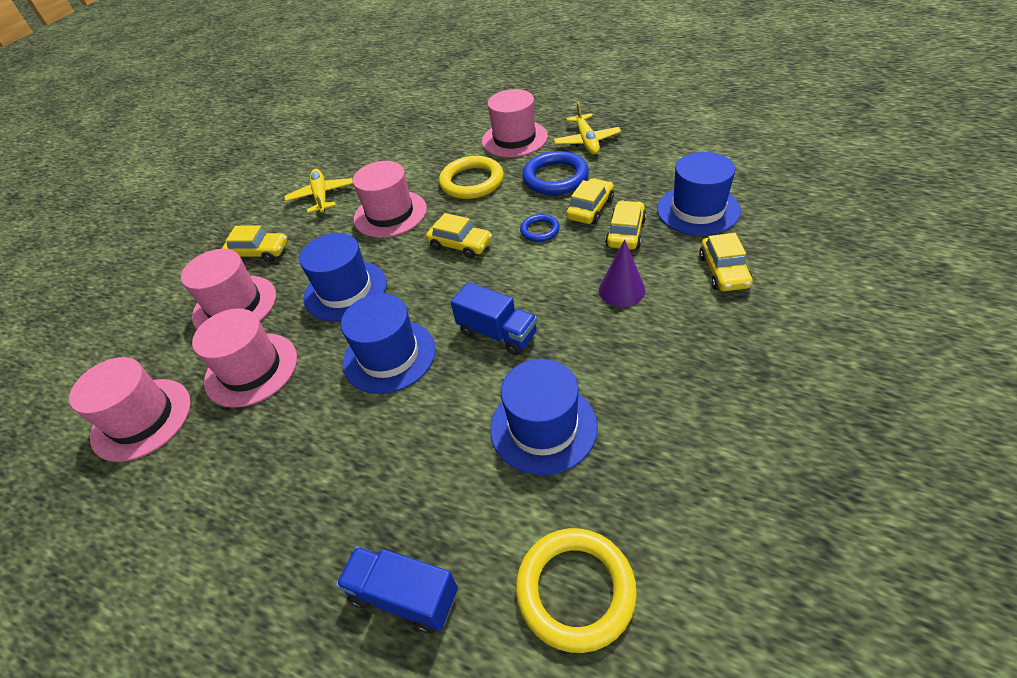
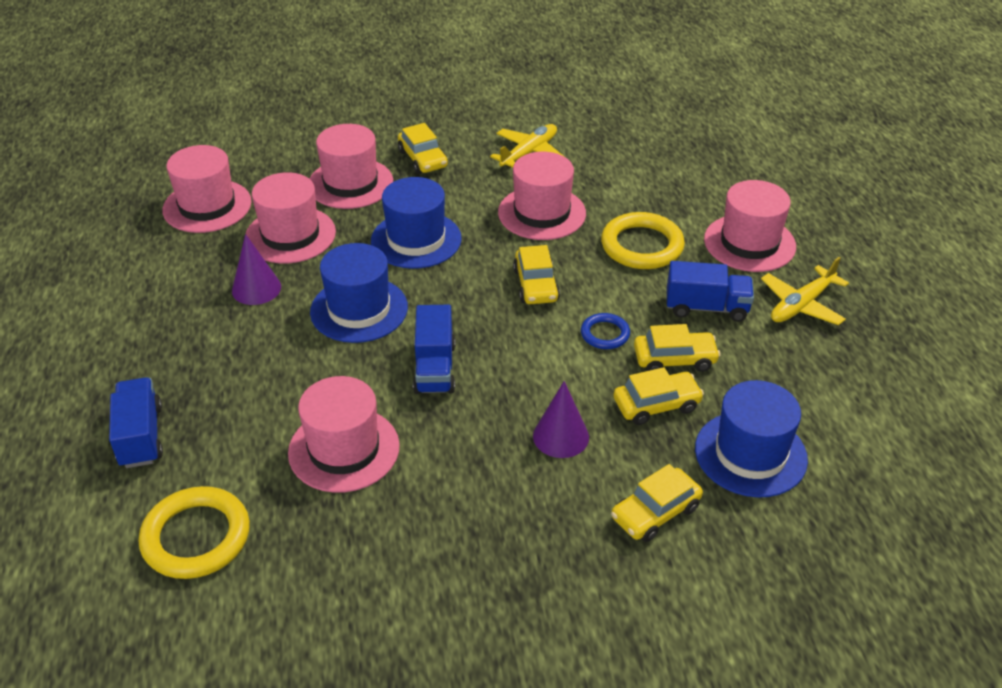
camera: 50 degrees right, 5 degrees down
blue hat [490,359,598,475] -> pink hat [288,376,400,493]
blue ring [522,151,589,195] -> blue truck [667,261,754,322]
none -> purple cone [232,234,281,305]

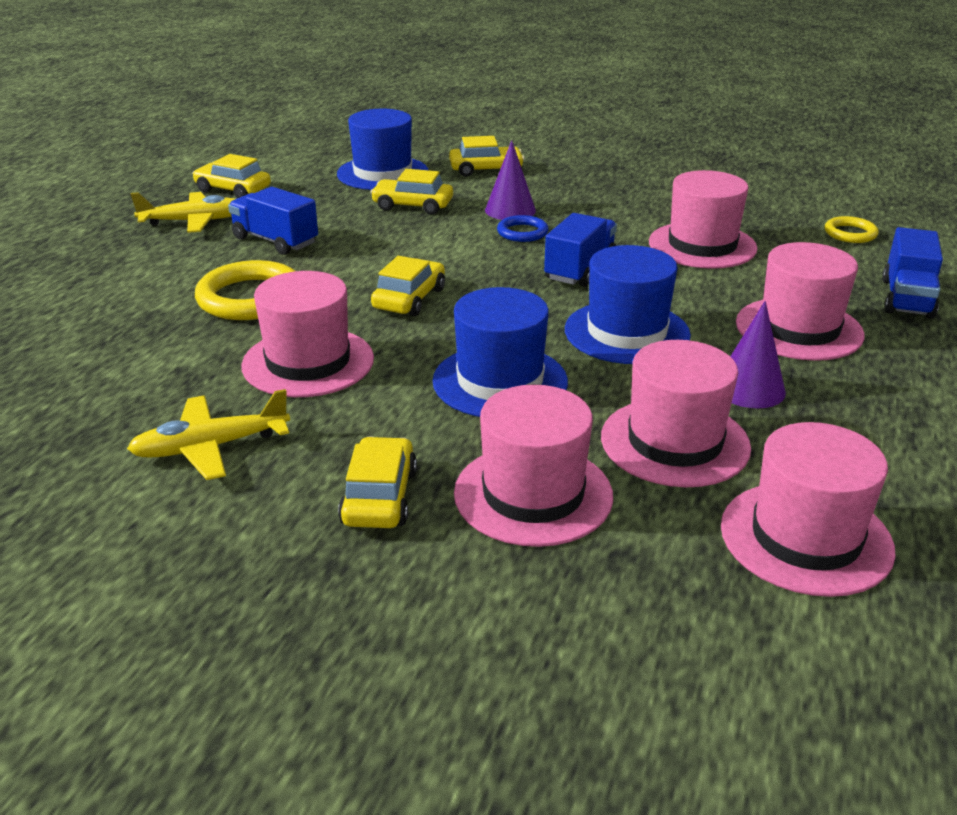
camera: 150 degrees left, 10 degrees down
yellow ring [138,486,250,579] -> yellow ring [824,216,879,243], size x0.55
blue ring [581,313,630,349] -> blue ring moved to [497,215,549,242]
yellow car [634,324,720,372] -> yellow car moved to [192,154,271,198]
pink hat [704,180,796,272] -> pink hat moved to [736,242,864,361]

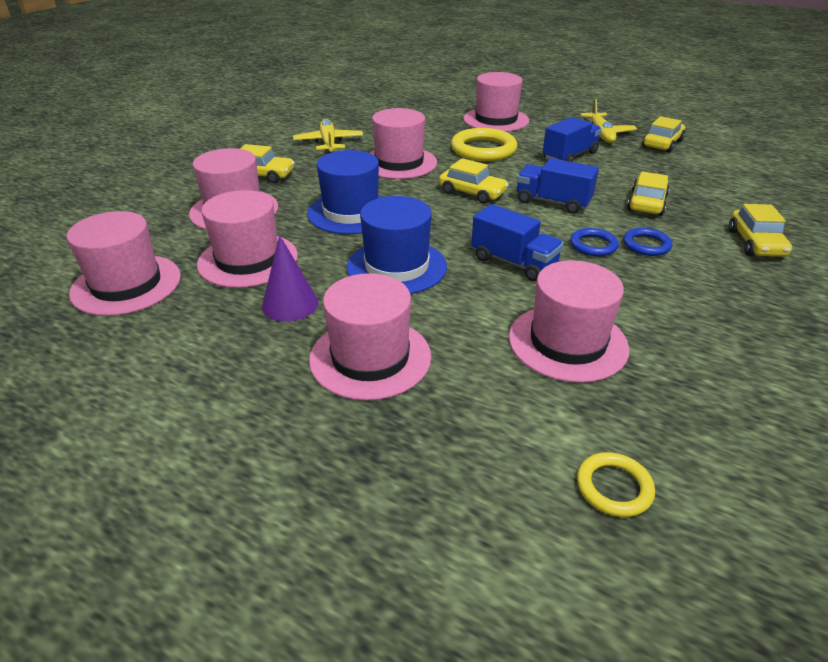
camera: 100 degrees right, 5 degrees up
blue hat [337,109,428,190] -> none
purple cone [485,140,536,220] -> blue ring [623,228,672,256]
blue truck [882,227,943,319] -> blue truck moved to [517,158,599,214]
none -> pink hat [463,72,529,132]

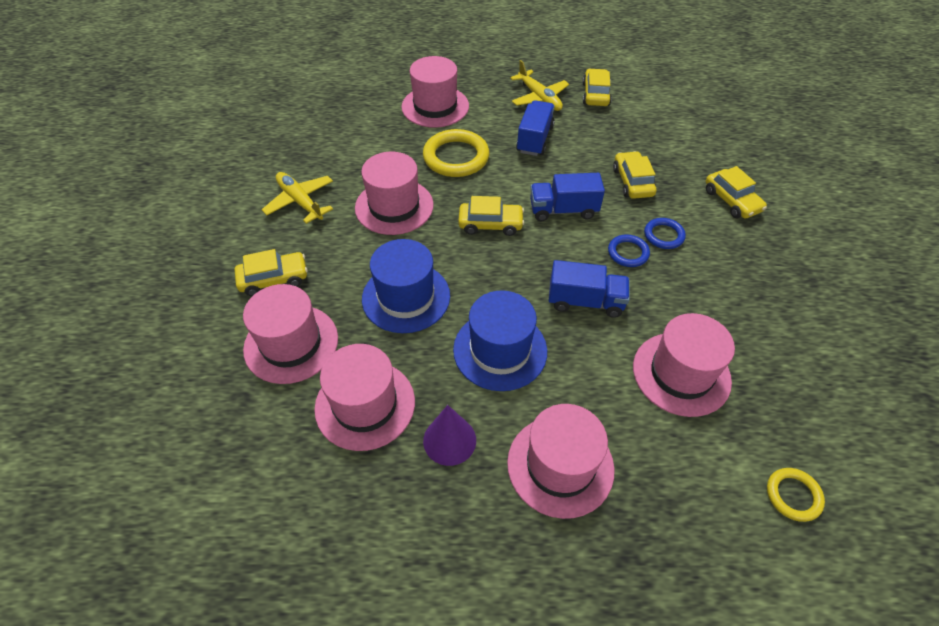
camera: 30 degrees left, 15 degrees up
pink hat [66,211,181,316] -> none

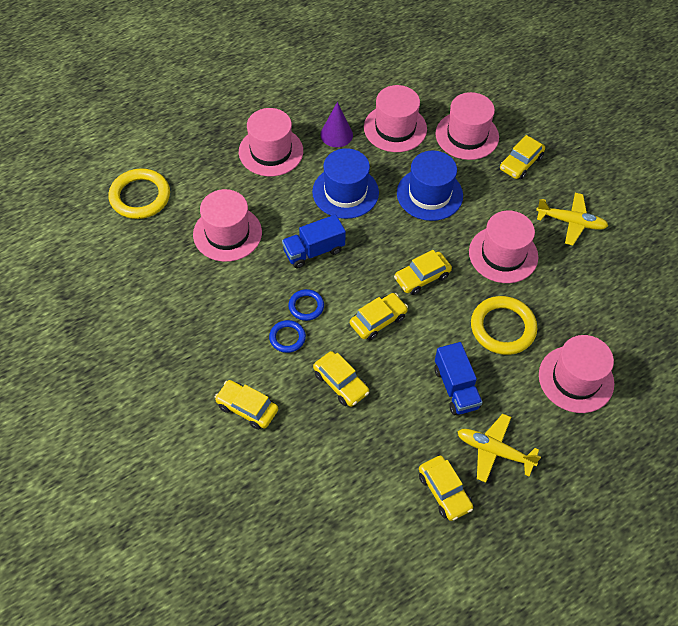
camera: 145 degrees right, 5 degrees up
blue truck [530,173,605,221] -> yellow car [350,293,408,340]
yellow ring [767,468,825,522] -> yellow ring [108,168,170,219], size x1.83

